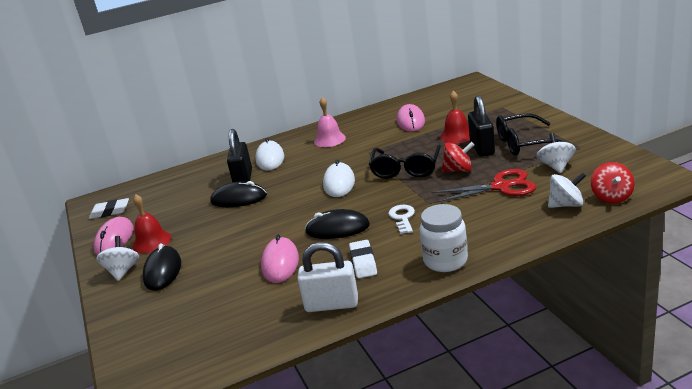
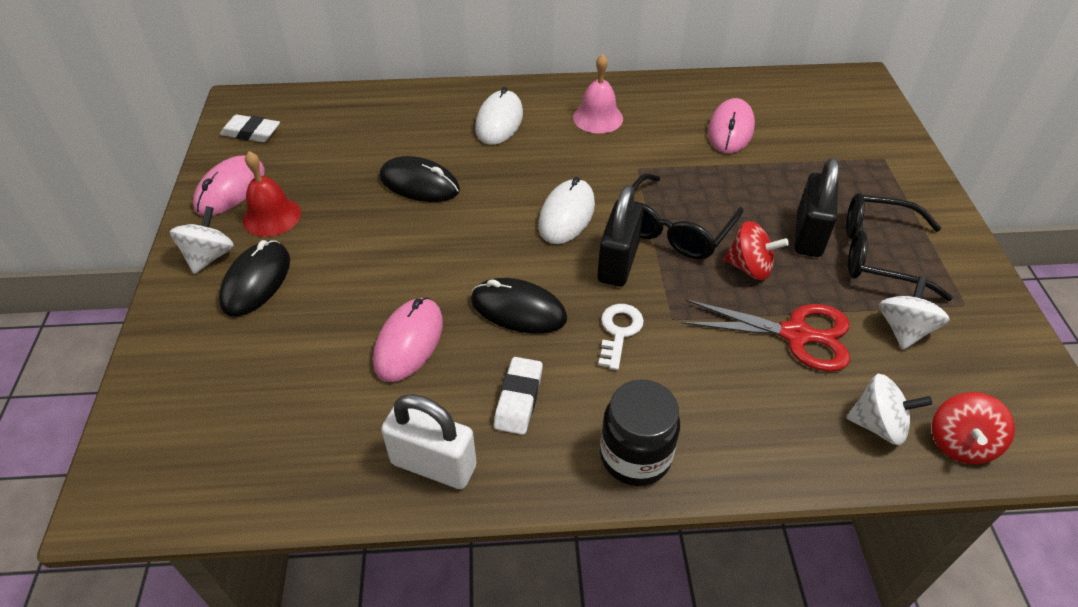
camera: 15 degrees right, 20 degrees up
black padlock [227,129,252,182] -> black padlock moved to [597,185,644,287]
white jar [420,204,468,272] -> black jar [600,379,680,486]
red bell [440,91,470,144] -> none

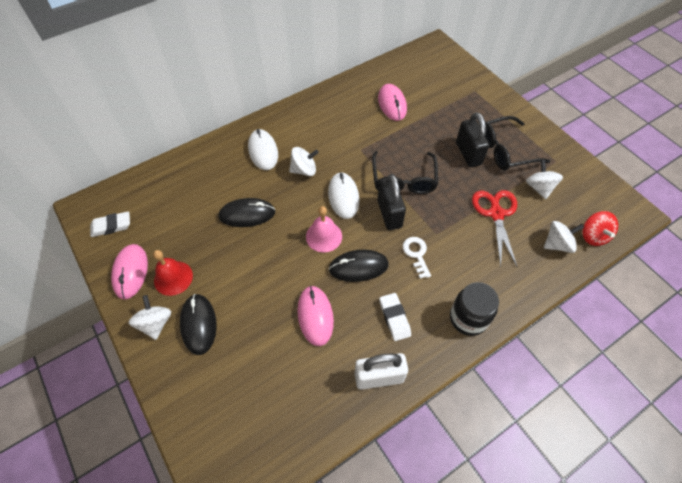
camera: 30 degrees left, 10 degrees up
pink bell [573,54,623,134] -> pink bell moved to [306,206,342,252]
red scissors [682,300,850,372] -> red scissors turned 75 degrees counterclockwise [472,190,517,267]
red spinning top [723,221,789,280] -> none
none -> white spinning top [289,147,319,176]

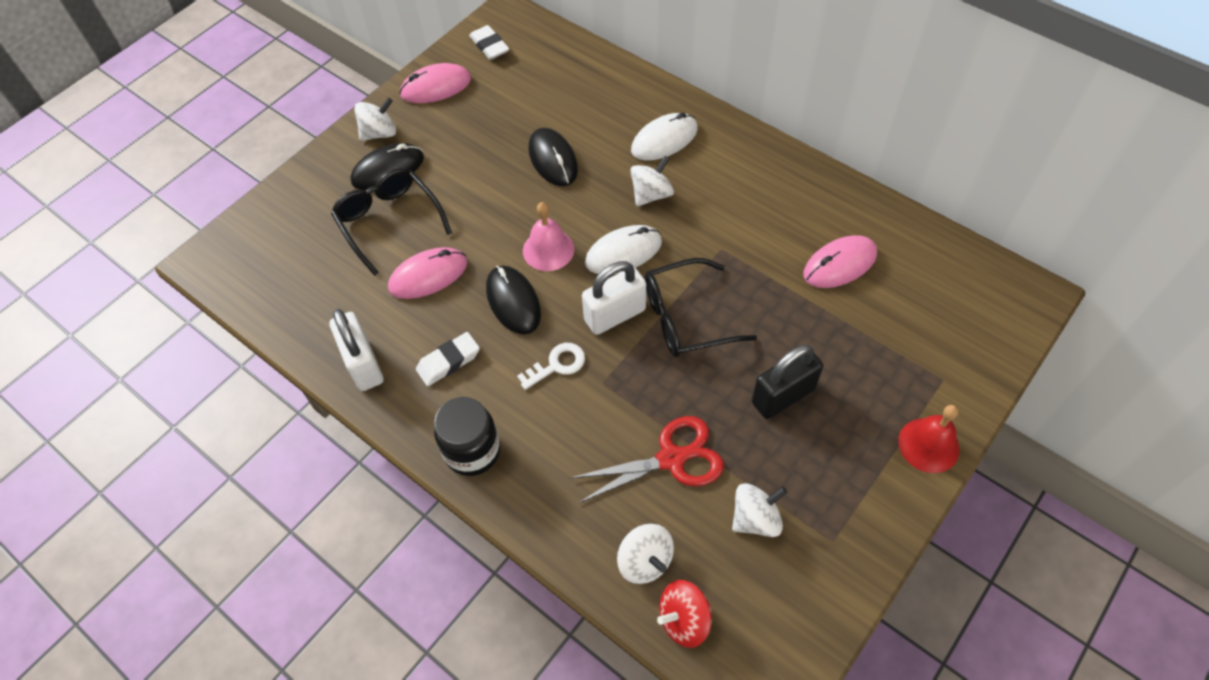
camera: 75 degrees right, 0 degrees up
red bell [153,250,193,296] -> red bell moved to [898,405,960,473]
white spinning top [289,147,319,176] -> white spinning top turned 105 degrees counterclockwise [630,156,674,206]
black padlock [377,174,406,230] -> white padlock [582,261,646,335]
black glasses [485,116,551,171] -> black glasses moved to [331,168,452,276]

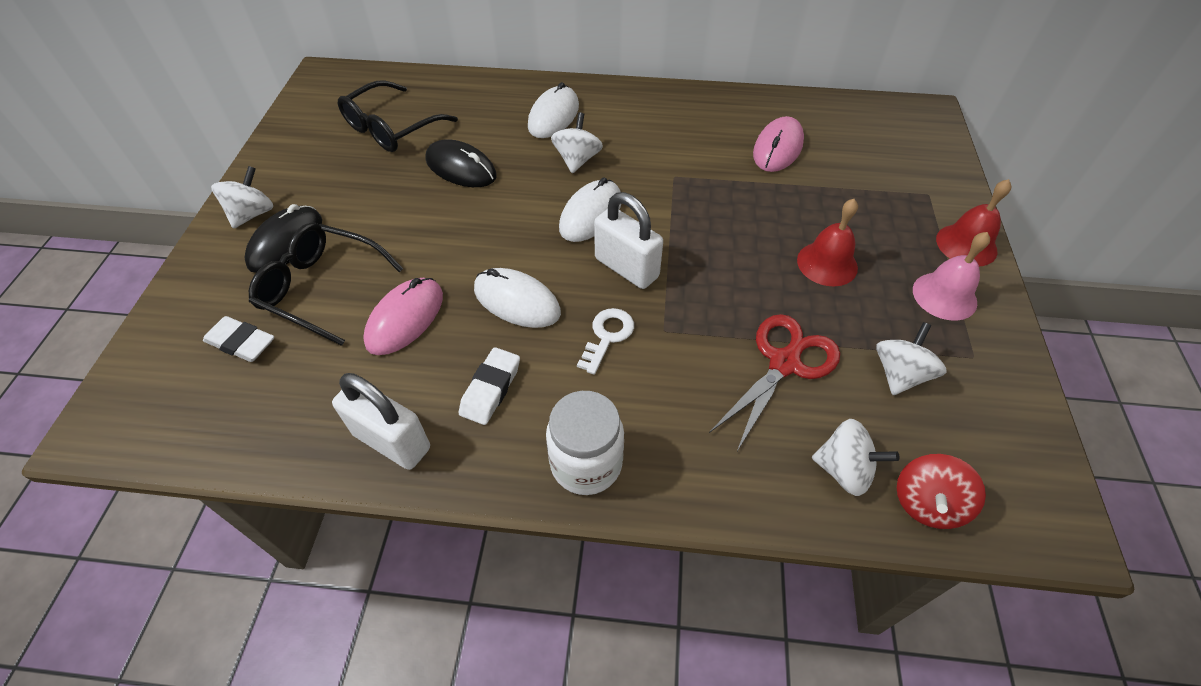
camera: 35 degrees left, 5 degrees down
pink mouse [399,63,471,103] -> none
black jar [434,397,500,476] -> white jar [546,391,624,495]
white eraser [469,25,509,60] -> white eraser moved to [203,316,274,362]
black mouse [486,266,541,335] -> white mouse [474,268,561,328]
pink bell [523,202,574,271] -> pink bell moved to [913,232,990,321]
white padlock [582,261,646,335] -> white padlock turned 75 degrees counterclockwise [594,192,663,289]
black glasses [644,258,757,357] -> black glasses moved to [338,80,458,152]
black padlock [752,344,823,419] -> red bell [797,199,858,286]

